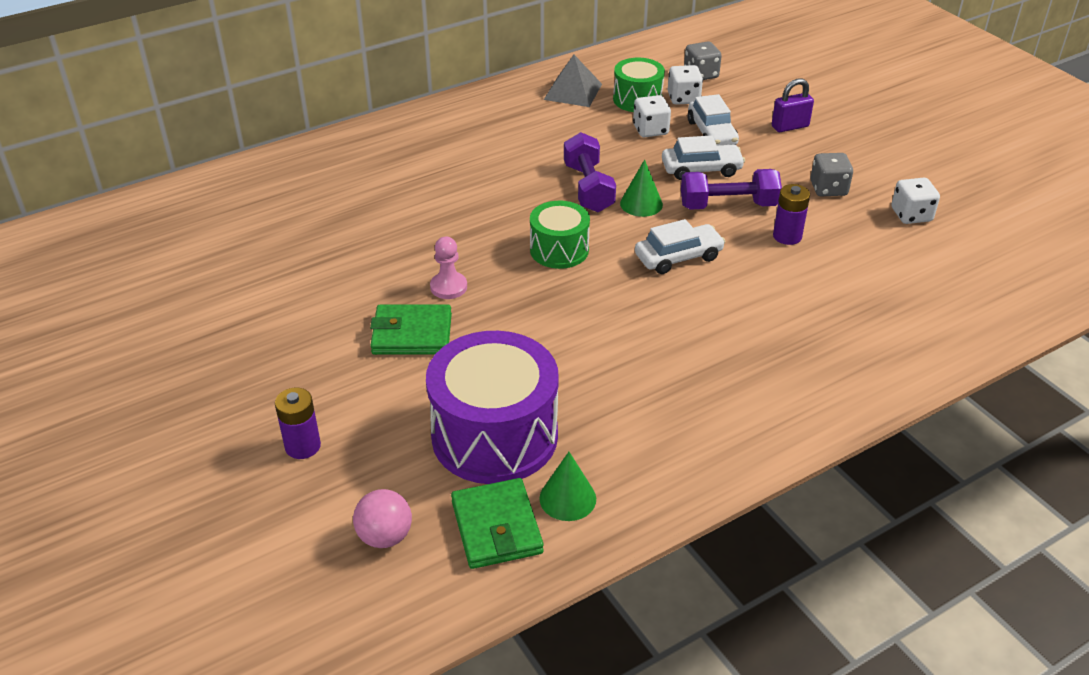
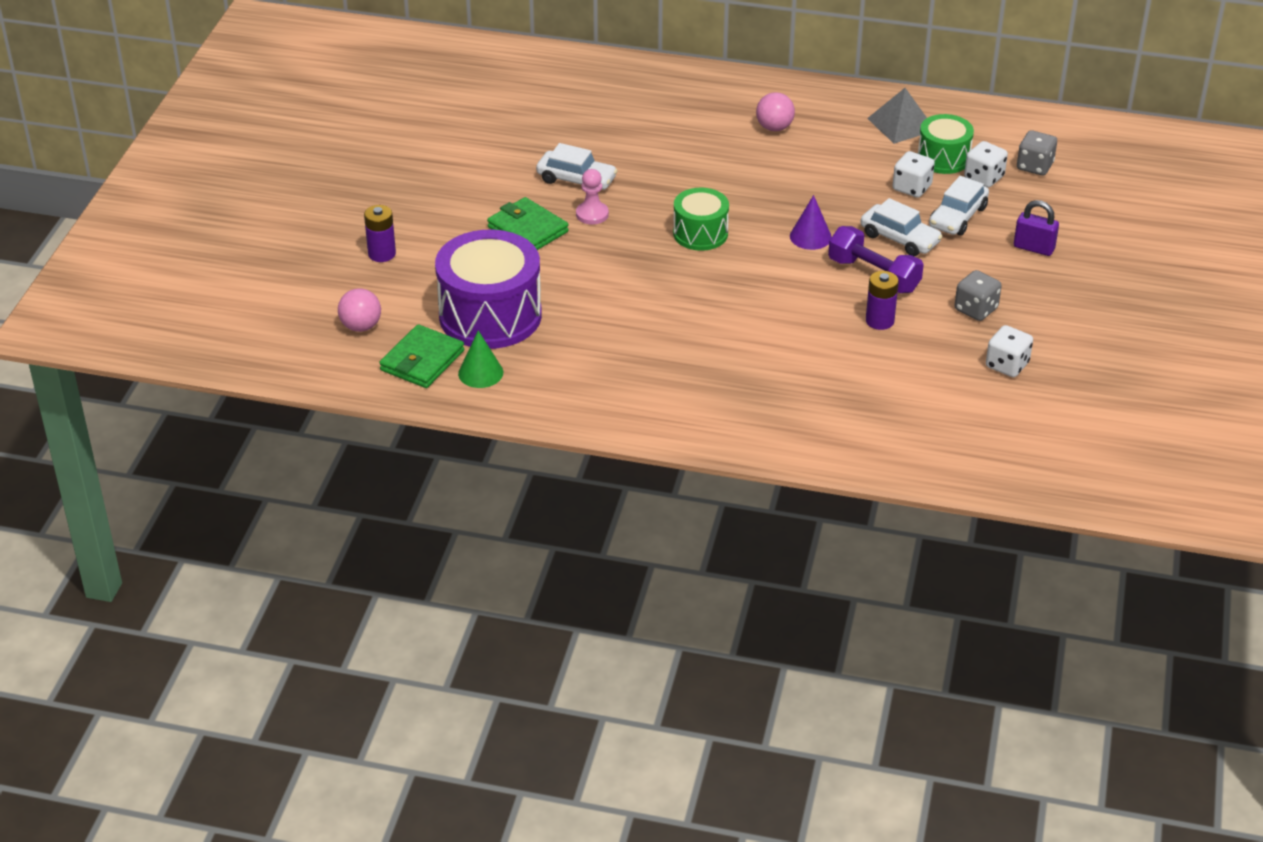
camera: 45 degrees right, 0 degrees up
purple dumbbell [564,132,616,212] -> none
green cone [620,160,663,217] -> purple cone [790,195,832,250]
white car [635,219,726,274] -> white car moved to [536,143,618,190]
none -> pink ball [756,92,795,131]

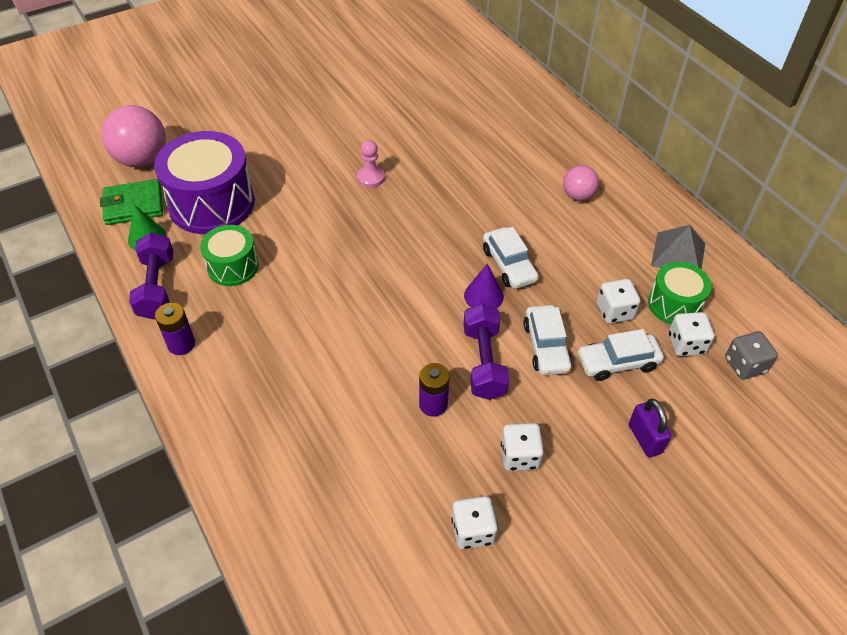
camera: 45 degrees right, 10 degrees up
pink ball [338,288,381,332] -> pink ball [102,105,166,167], size x1.75
purple battery [364,205,396,262] -> purple battery moved to [155,303,195,355]
green wallet [487,197,569,250] -> none
white car [536,143,618,190] -> white car moved to [483,227,539,289]
green drum [673,188,729,251] -> green drum moved to [200,225,259,286]
grey dice [955,270,1002,321] -> white dice [501,423,544,471]
none -> purple dumbbell [129,232,173,319]

